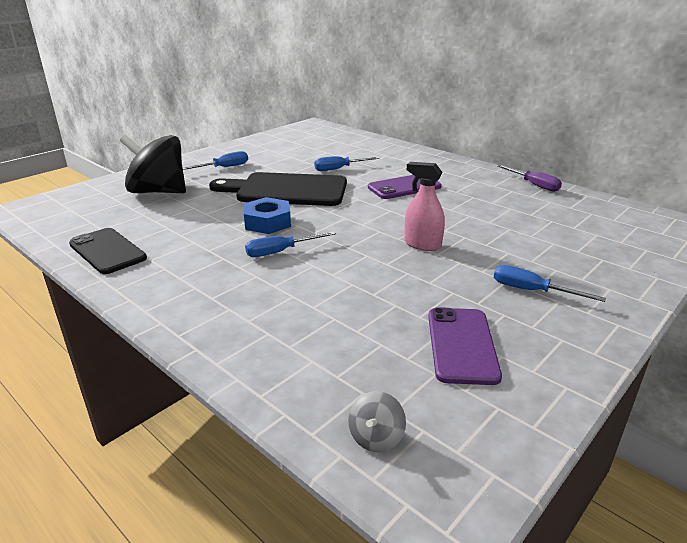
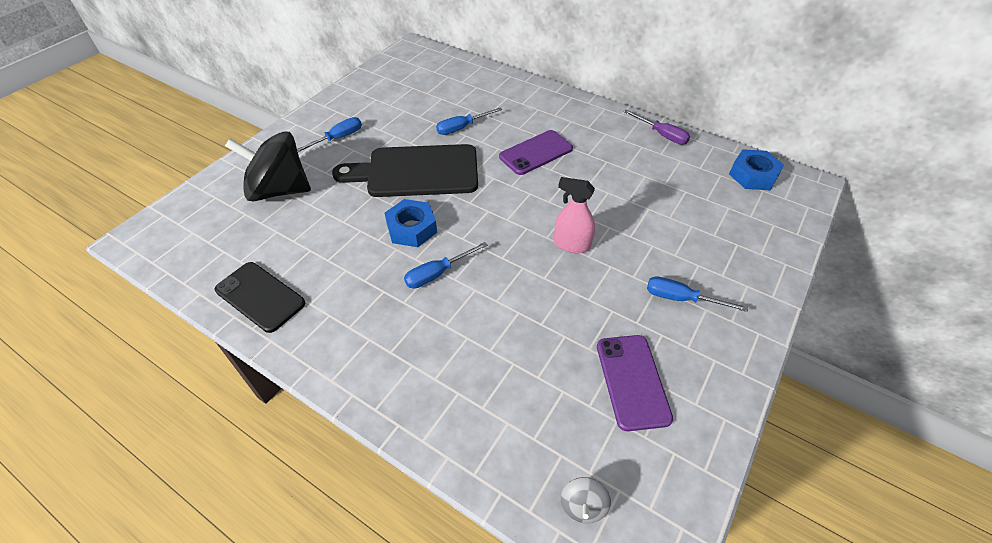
camera: 10 degrees left, 20 degrees up
none -> blue nut [729,149,784,190]

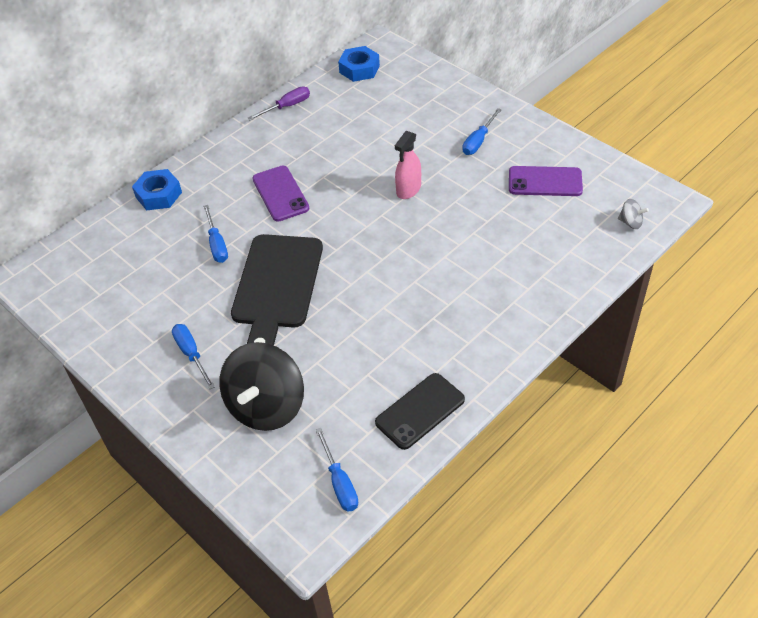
camera: 75 degrees left, 0 degrees up
blue nut [384,199,437,247] -> blue nut moved to [132,169,182,210]
blue screwdriver [404,242,488,289] -> blue screwdriver moved to [315,428,358,511]

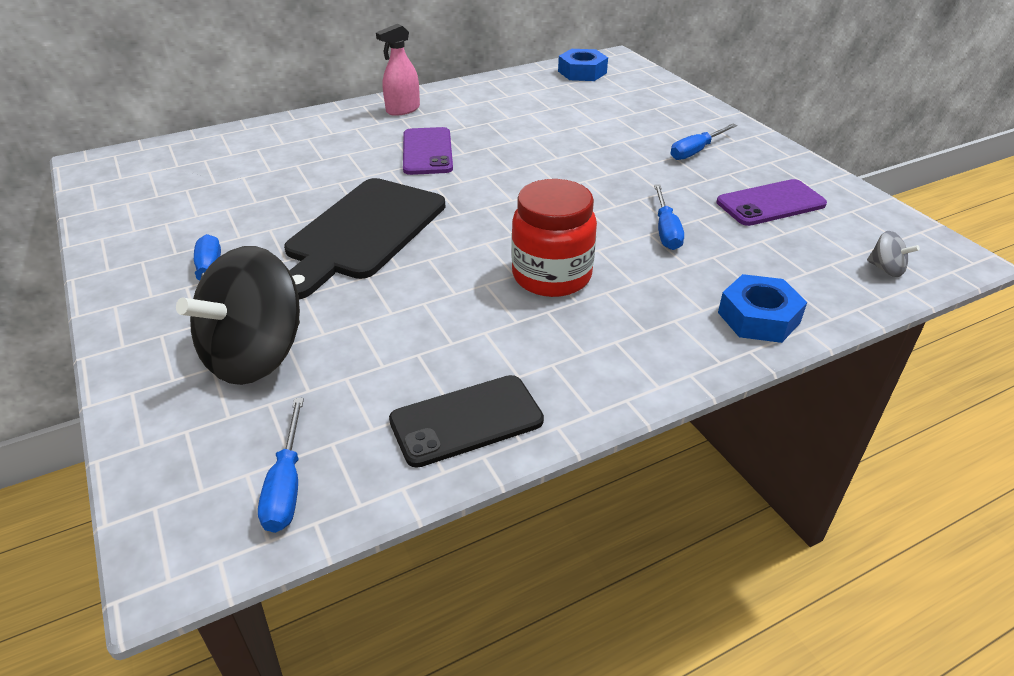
camera: 15 degrees right, 10 degrees down
blue nut [132,169,182,210] -> blue nut moved to [718,274,807,343]
blue screwdriver [203,205,228,263] -> blue screwdriver moved to [654,184,684,250]
purple screwdriver [247,87,310,121] -> none
pink spray bottle [395,131,421,199] -> pink spray bottle moved to [376,24,420,116]
purple phone [509,166,583,196] -> purple phone turned 45 degrees counterclockwise [717,179,827,226]
none -> red jar [511,179,597,297]

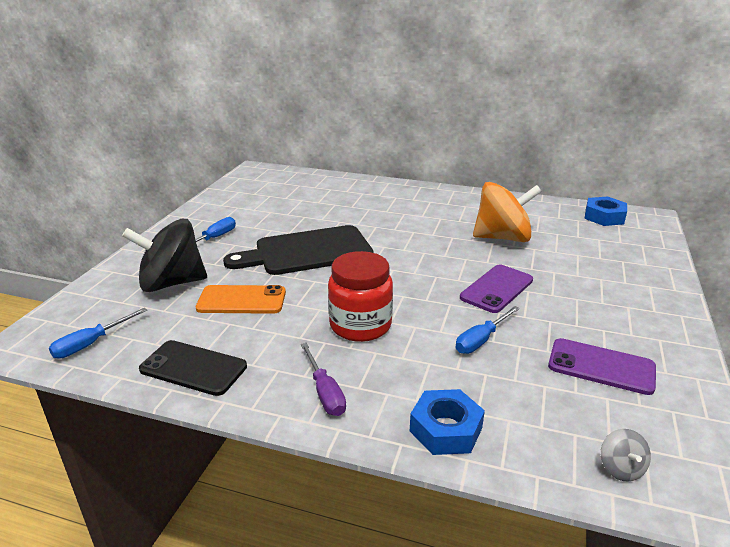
camera: 45 degrees right, 10 degrees down
pink spray bottle [376,24,420,116] -> none
purple phone [403,127,453,175] -> purple phone moved to [460,265,533,313]
blue screwdriver [670,124,737,160] -> none
none -> orange phone [196,285,286,314]
none -> purple screwdriver [301,343,346,416]
none -> orange spinning top [473,182,542,242]

